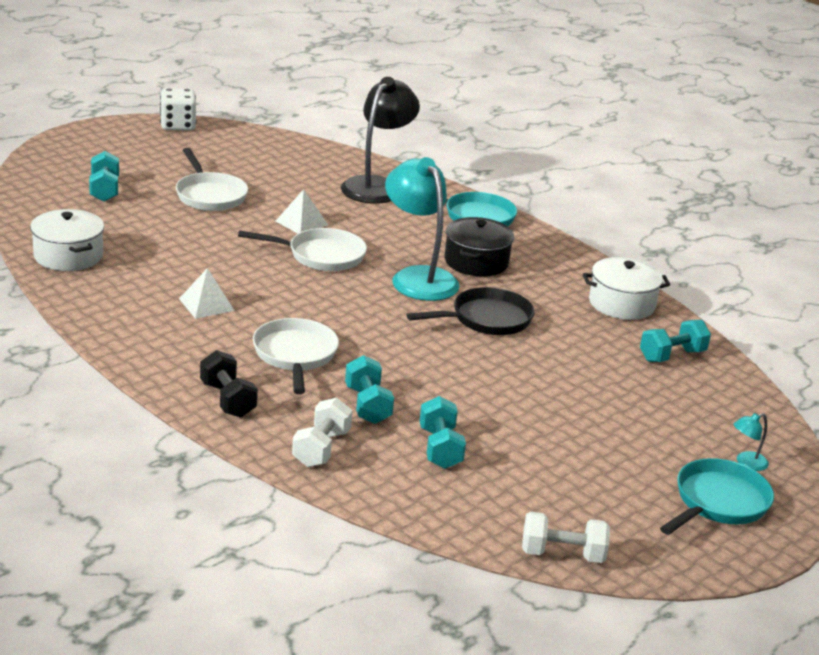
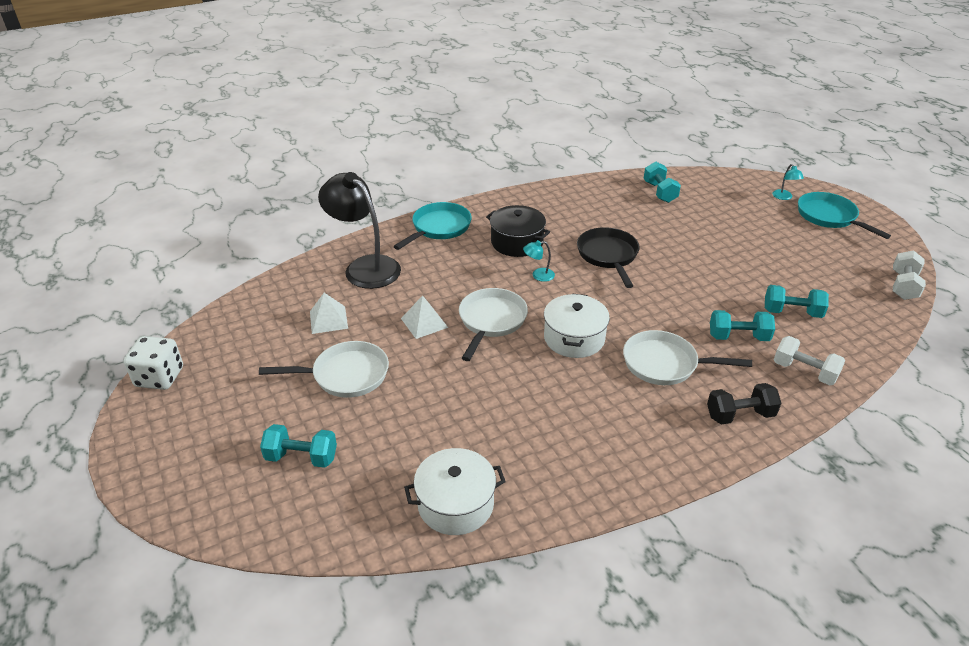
camera: 70 degrees left, 10 degrees up
white pyramid [179,268,235,319] -> white pyramid moved to [310,293,348,334]
turquoise lamp [385,157,460,301] -> turquoise lamp [523,240,555,282], size x0.40
white pot [583,257,670,320] -> white pot moved to [544,293,610,358]

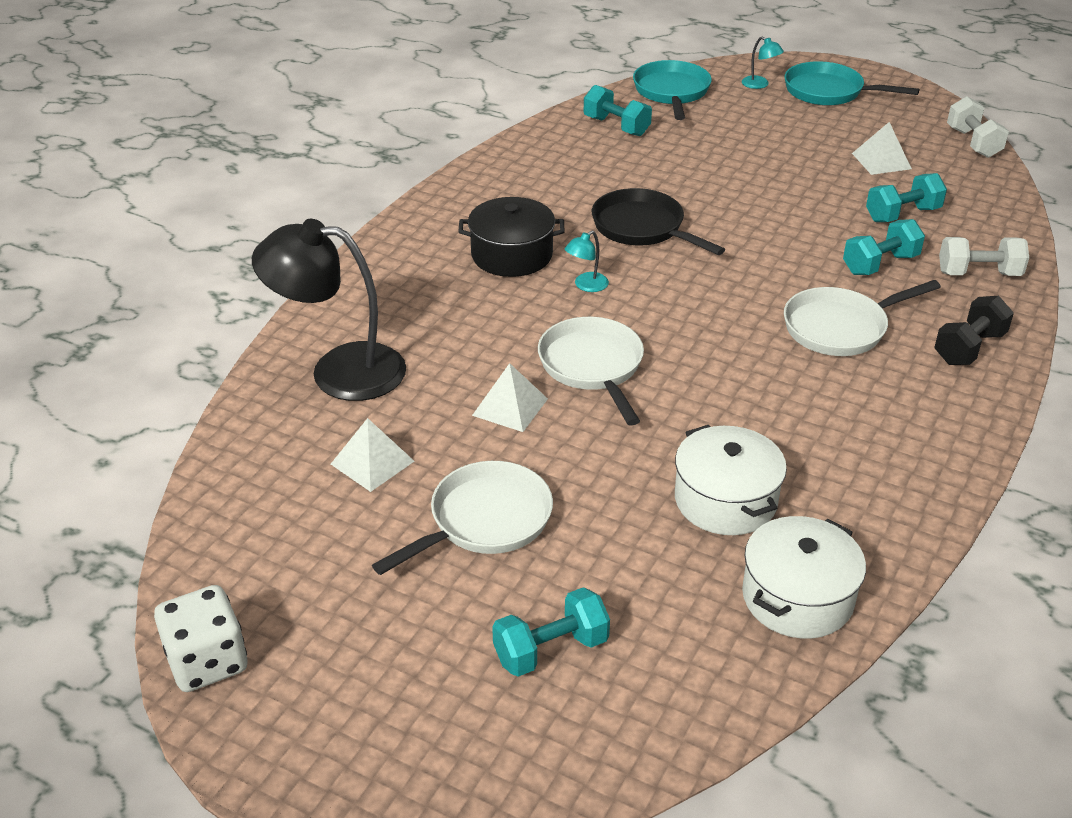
camera: 35 degrees left, 0 degrees up
turquoise pan [393,202,472,250] -> turquoise pan moved to [633,60,712,120]
white pot [544,293,610,358] -> white pot moved to [675,425,787,535]
none -> white pyramid [852,122,912,175]

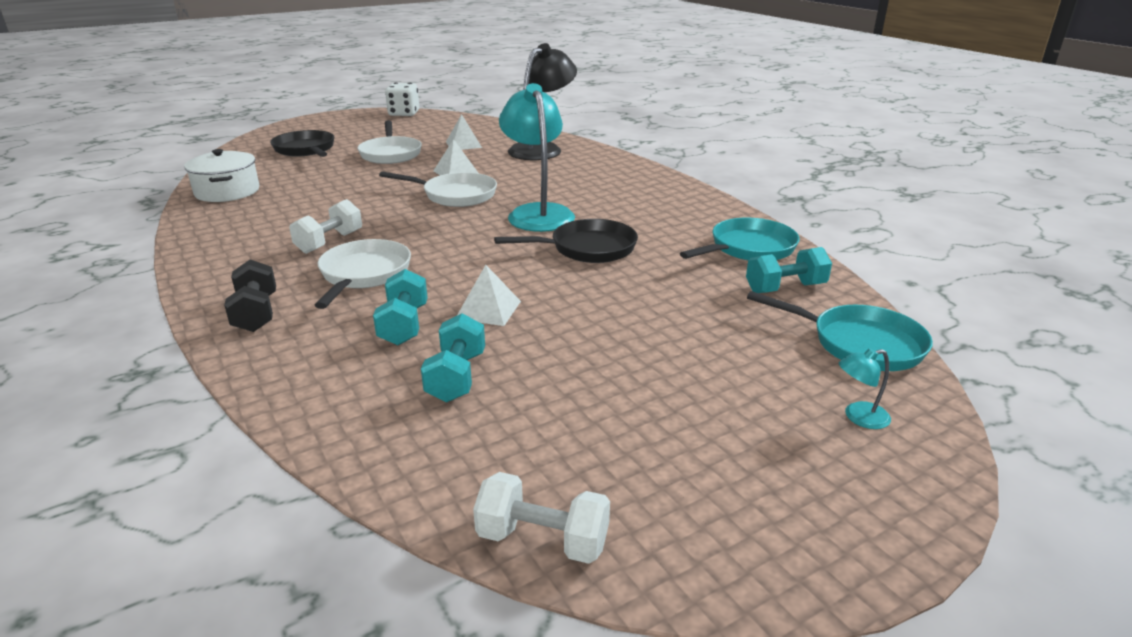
camera: 120 degrees right, 10 degrees down
black pot [458,197,565,277] -> none
turquoise dumbbell [492,587,610,677] -> black pan [270,130,334,157]
turquoise lamp [565,231,609,292] -> turquoise lamp [499,83,575,232], size x2.49
white pot [675,425,787,535] -> none
turquoise pan [785,61,919,106] -> turquoise pan moved to [680,218,800,260]
white pyramid [852,122,912,175] -> white pyramid moved to [457,265,521,326]
white dumbbell [939,237,1029,276] -> white dumbbell moved to [289,199,362,254]

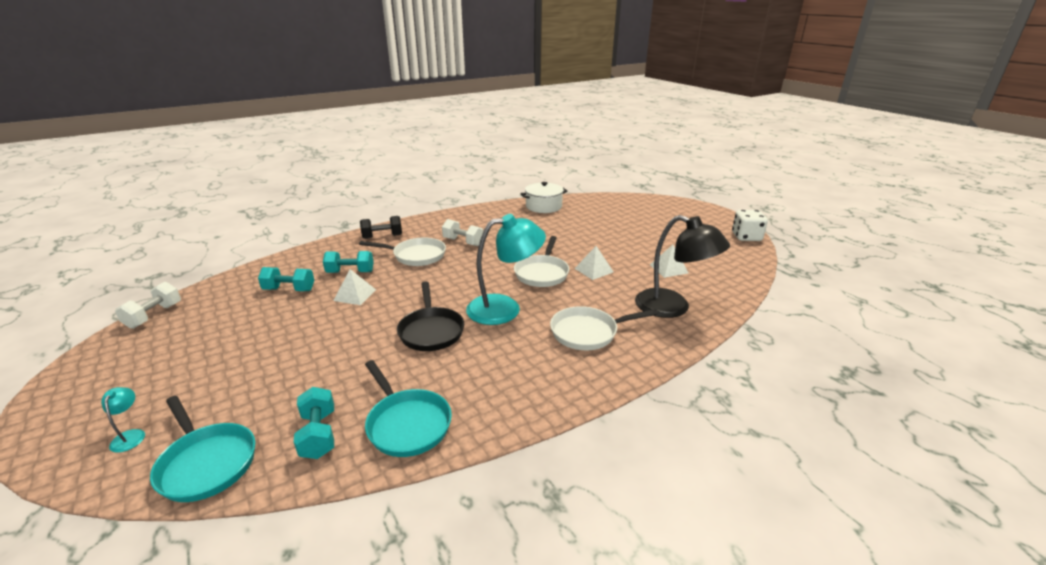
camera: 90 degrees right, 0 degrees up
black pan [270,130,334,157] -> none
white pan [358,120,422,164] -> white pan moved to [550,306,659,350]
turquoise pan [747,291,933,371] -> turquoise pan turned 75 degrees counterclockwise [150,396,255,502]

